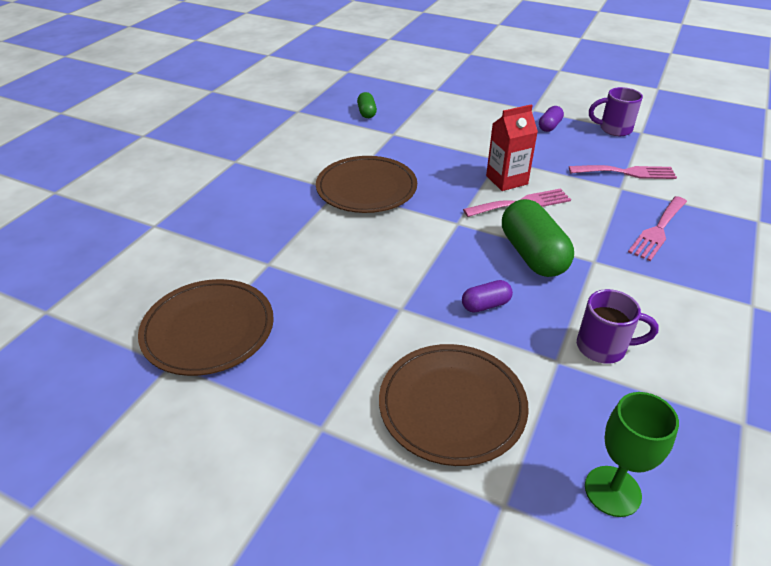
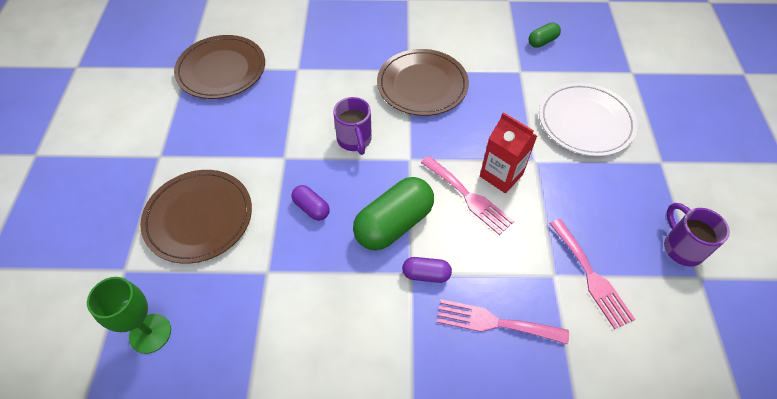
camera: 65 degrees right, 15 degrees up
purple capsule [539,106,564,132] -> purple capsule moved to [402,257,452,283]
purple mug [577,289,659,364] -> purple mug moved to [333,97,372,155]
none -> white plate [539,82,638,156]

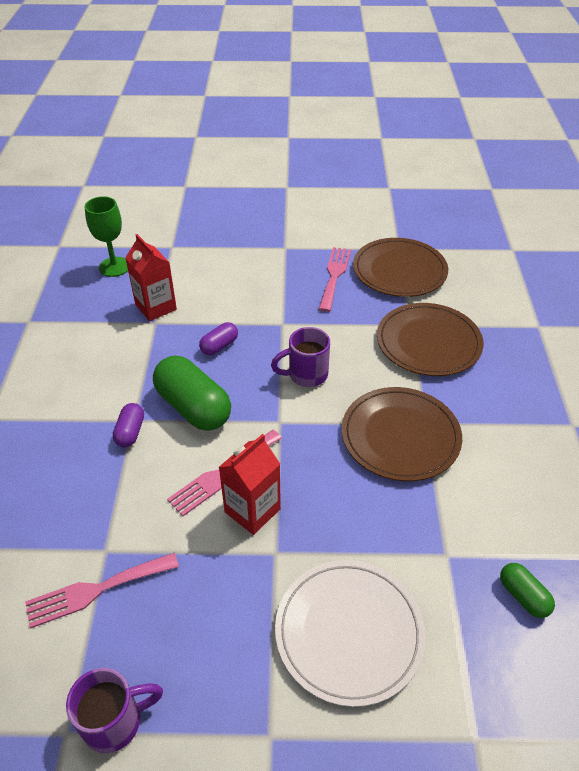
camera: 90 degrees right, 10 degrees down
brown plate [140,170,252,264] -> brown plate moved to [377,303,484,376]
pink fork [437,299,569,344] -> pink fork moved to [319,247,351,312]
none -> red carton [125,234,177,321]

